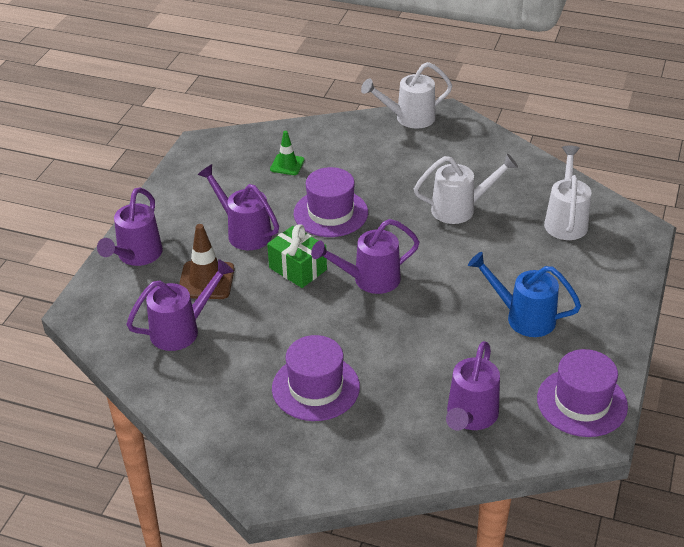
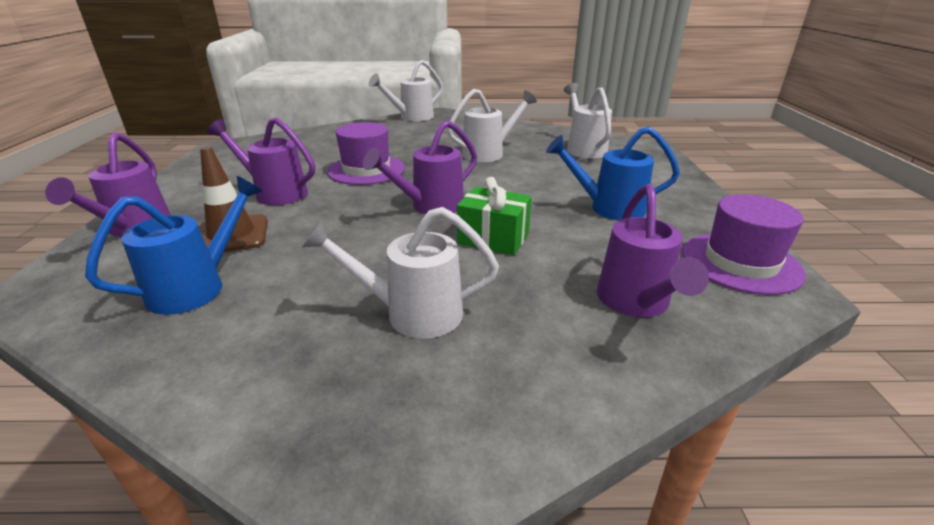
camera: 20 degrees left, 10 degrees down
purple watering can [126,259,234,351] -> blue watering can [85,176,263,315]
green gift [267,224,327,288] -> green gift moved to [457,177,532,255]
green traffic cone [270,131,304,175] -> none
purple hat [272,335,360,421] -> white watering can [301,207,499,339]

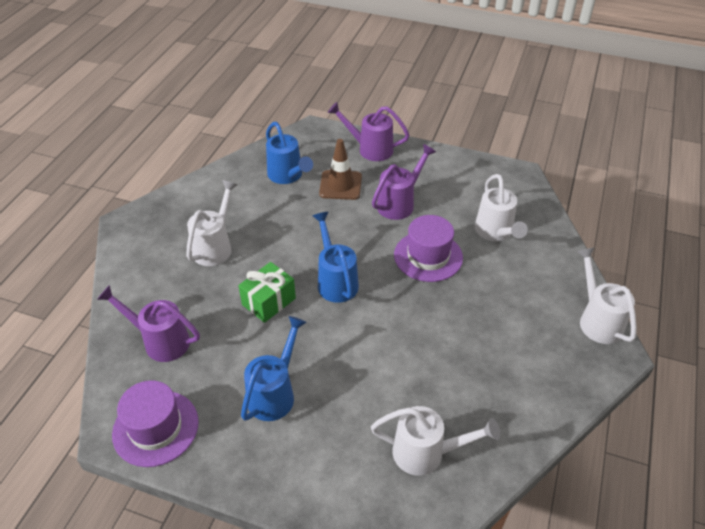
camera: 110 degrees right, 15 degrees up
purple watering can [363,120,477,214] -> blue watering can [313,212,359,303]
white watering can [447,89,537,162] -> white watering can moved to [475,174,528,242]

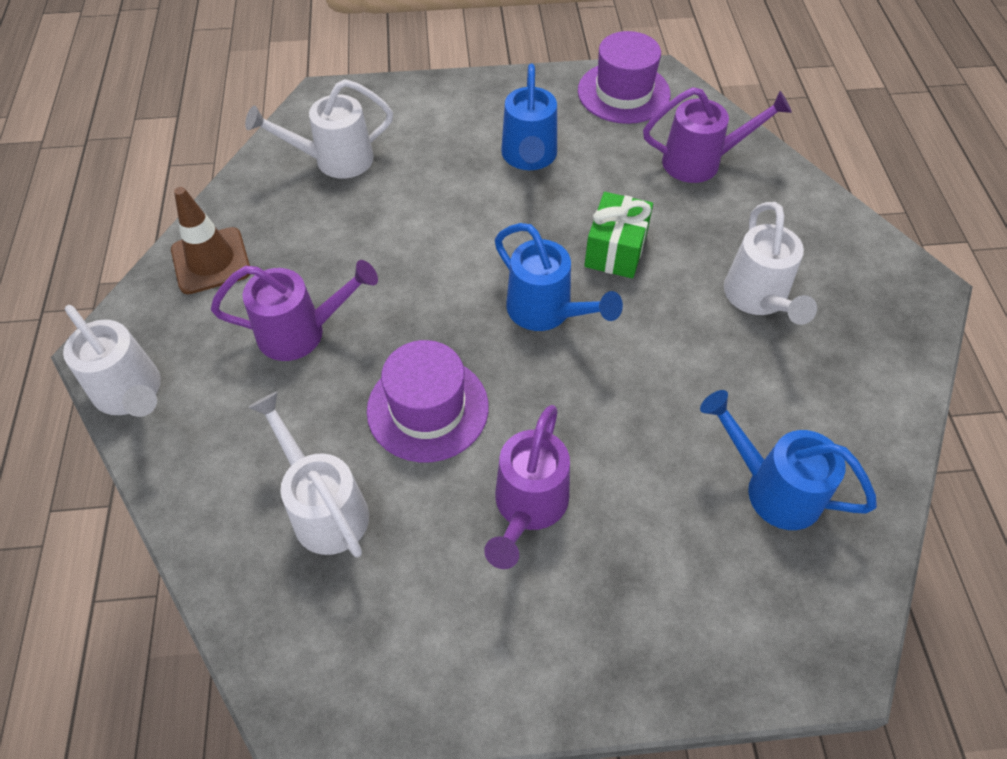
camera: 155 degrees right, 10 degrees up
brown traffic cone [319,139,362,200] -> brown traffic cone moved to [171,187,250,294]
purple watering can [328,102,409,161] -> purple watering can moved to [211,260,378,361]

